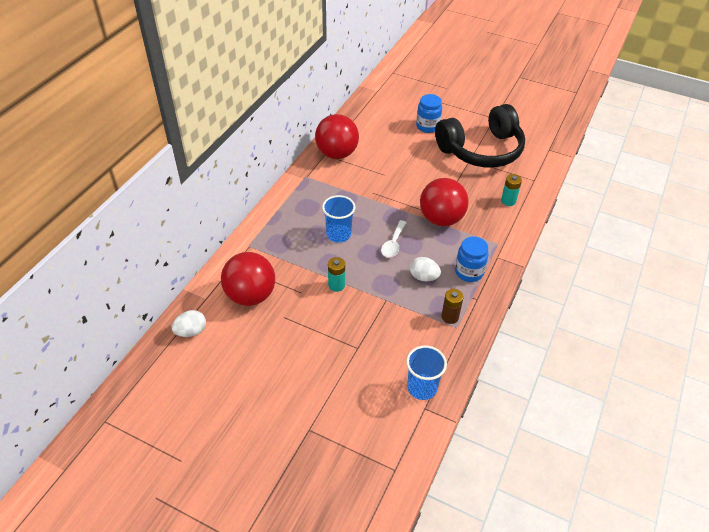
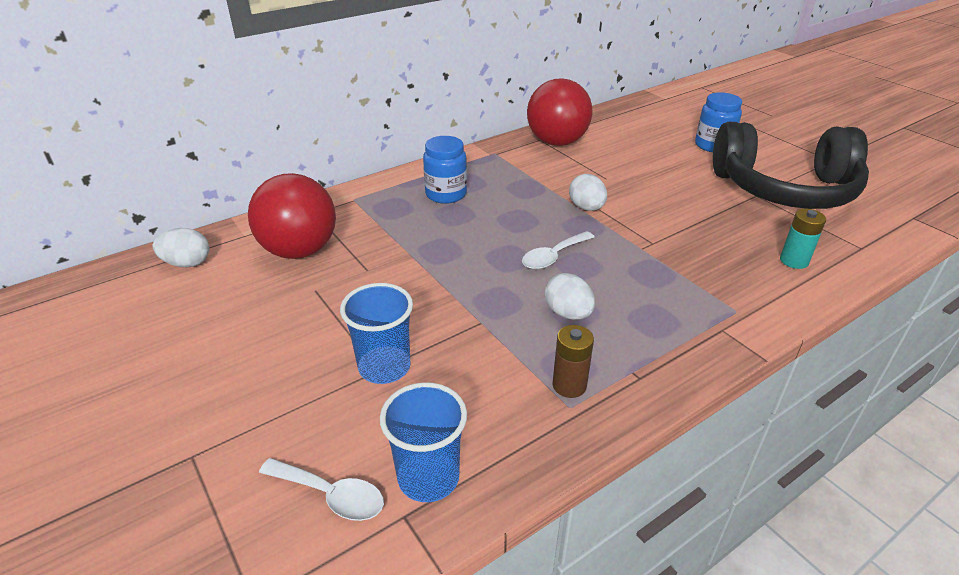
camera: 30 degrees right, 10 degrees down
blue cup [322,195,355,242] -> blue cup moved to [340,283,413,384]
turquoise battery [328,257,345,292] -> none
red ball [420,178,469,226] -> none
blue jar [455,237,489,282] -> blue jar moved to [423,136,467,204]
none -> white spoon [259,458,384,521]
none -> white egg [569,174,607,211]

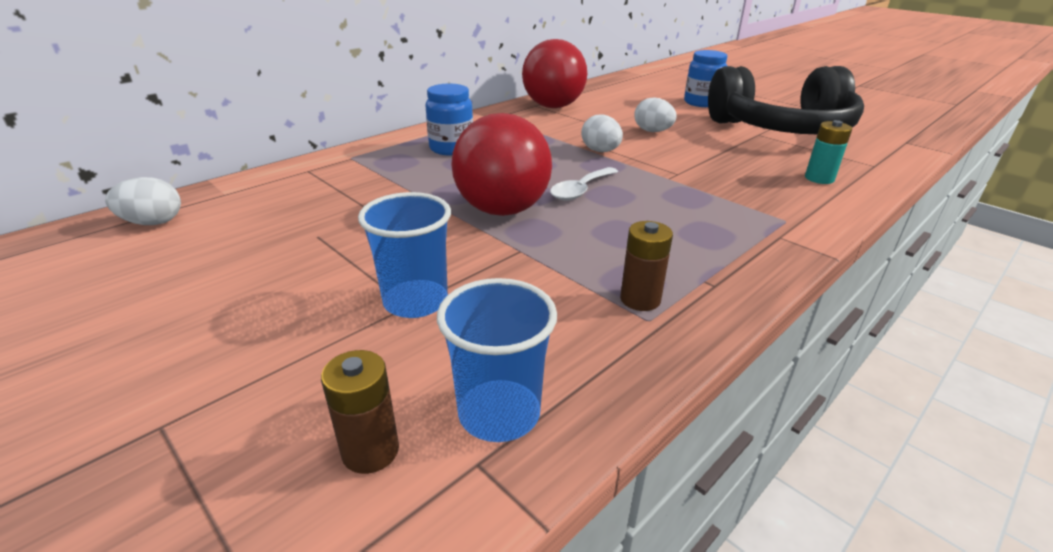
camera: 10 degrees left, 5 degrees down
red ball [248,173,336,259] -> red ball moved to [451,113,552,216]
white spoon [259,458,384,521] -> brown battery [321,350,399,474]
white egg [544,273,595,320] -> white egg moved to [634,97,677,132]

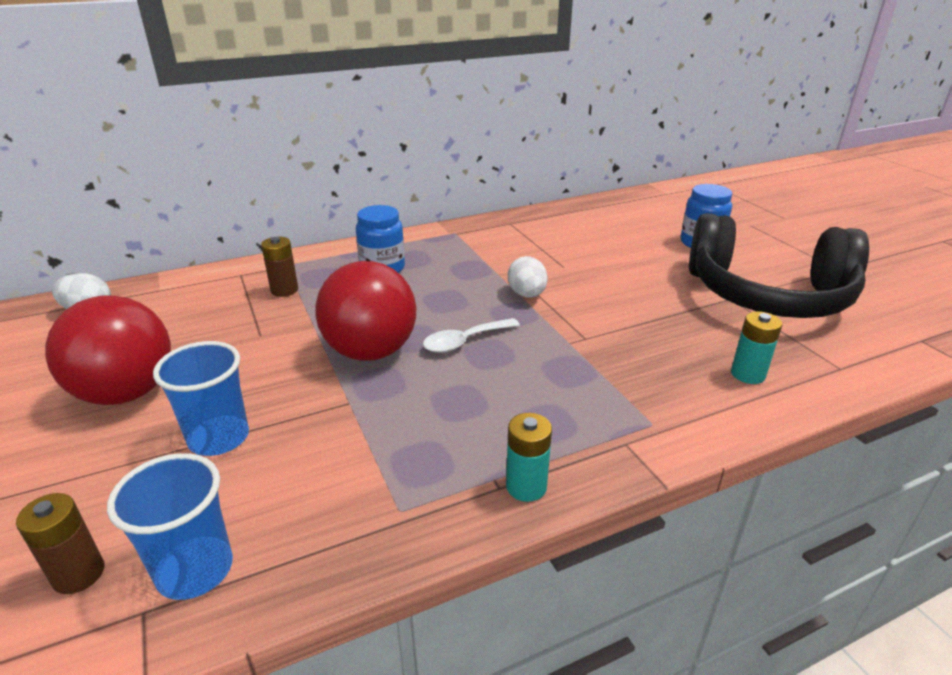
camera: 20 degrees right, 0 degrees up
red ball [522,39,587,108] -> red ball moved to [45,296,171,405]
brown battery [620,221,673,311] -> brown battery moved to [261,237,298,297]
white egg [634,97,677,132] -> none
none -> turquoise battery [506,413,552,502]

